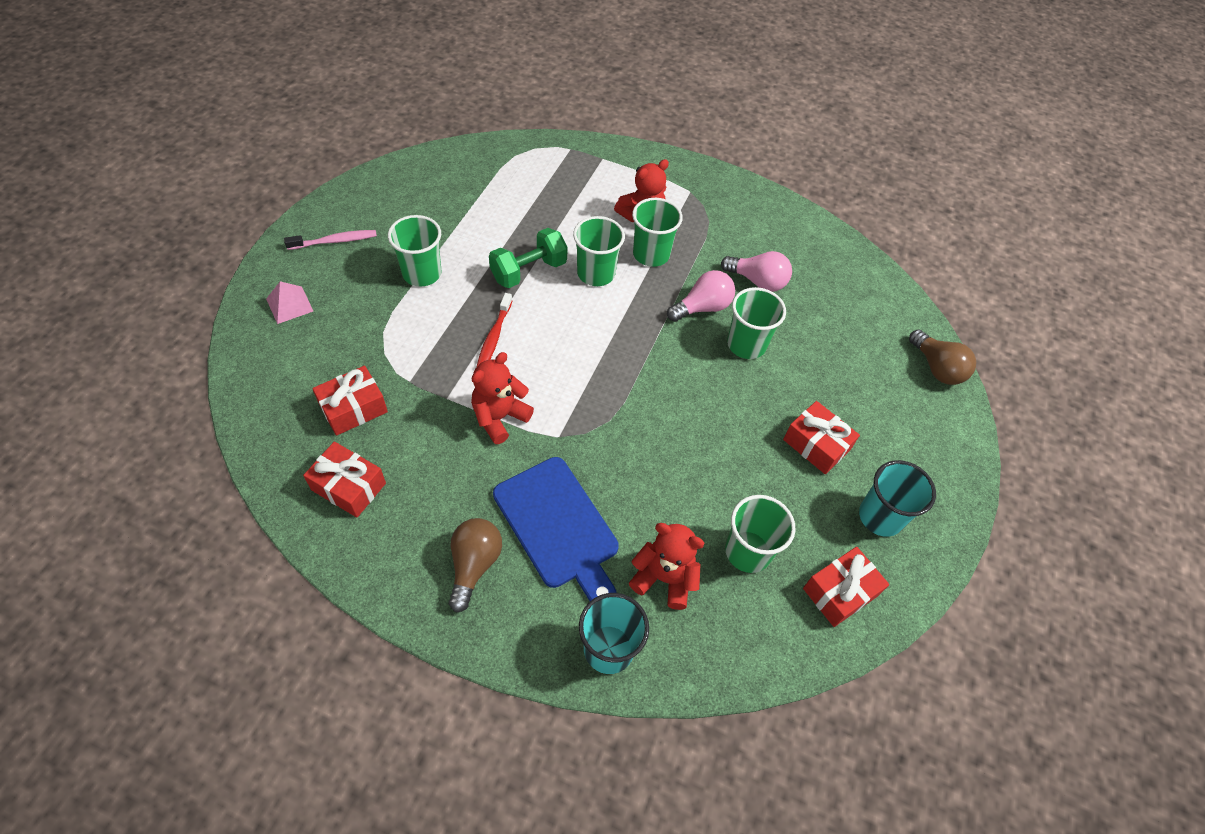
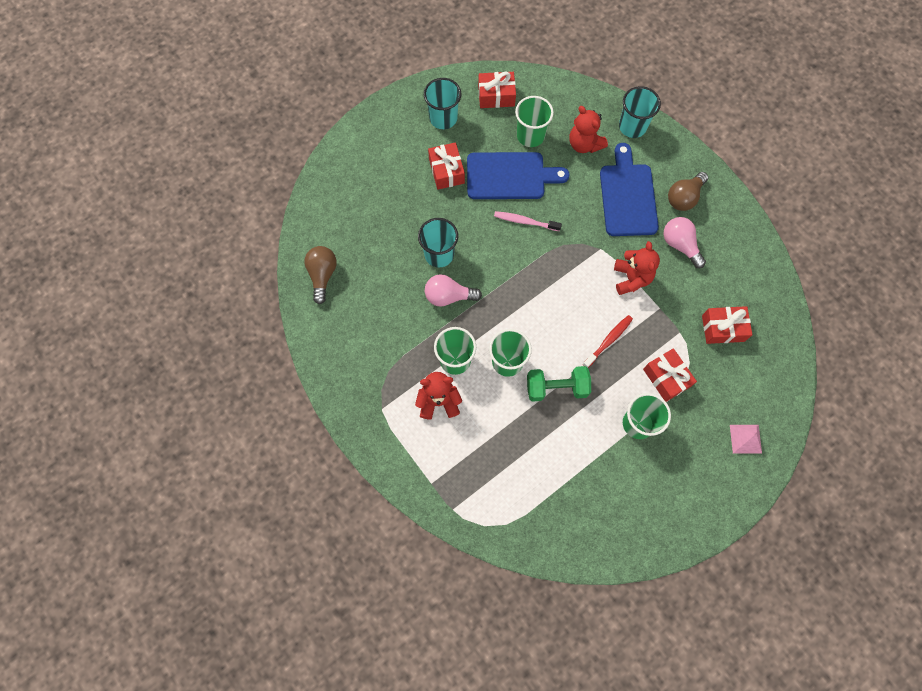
camera: 145 degrees left, 15 degrees up
pink toothbrush [284,230,377,250] -> pink toothbrush moved to [494,211,562,231]
red gift [303,442,386,518] -> red gift moved to [643,348,697,402]
red teddy bear [471,352,534,444] -> red teddy bear turned 75 degrees counterclockwise [614,241,660,295]
pink light bulb [721,251,792,292] -> pink light bulb moved to [664,217,706,268]
green cup [727,287,786,359] -> turquoise cup [418,218,458,267]
brown light bulb [909,329,976,385] -> brown light bulb moved to [304,246,337,304]
none -> blue cutting board [467,152,570,199]

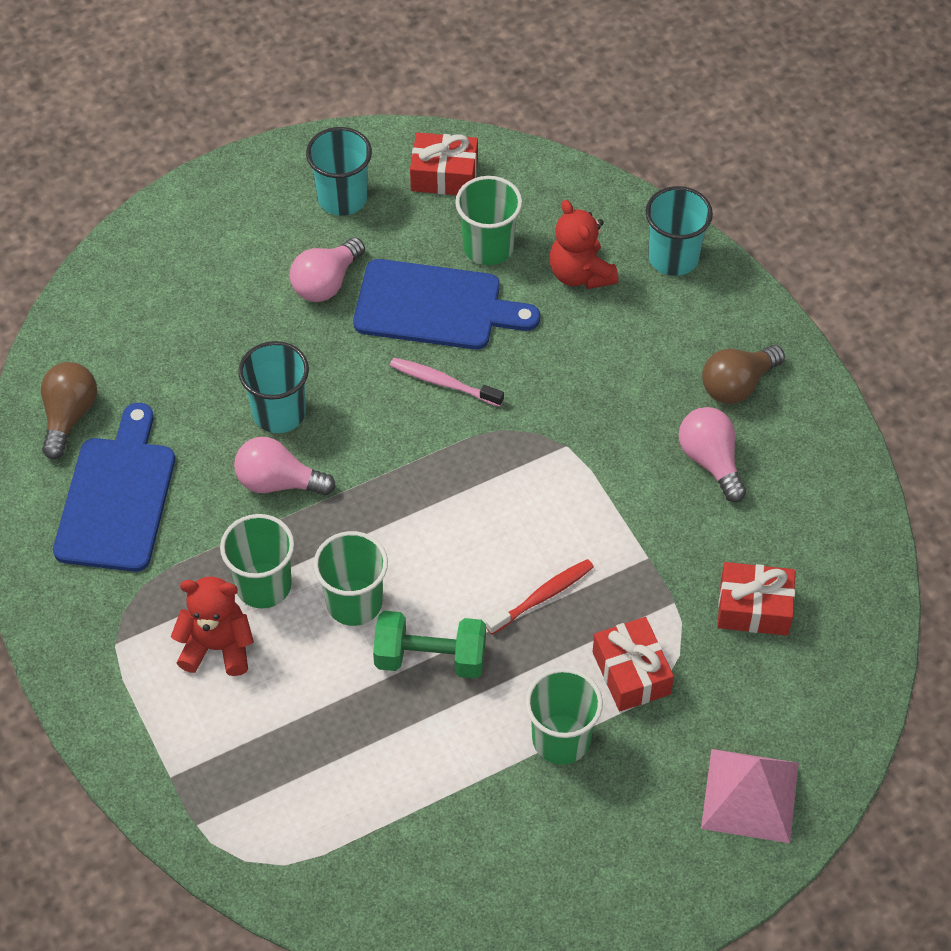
camera: 10 degrees right, 15 degrees down
red gift [428,142,465,190] -> pink light bulb [290,237,365,302]
blue cutting board [600,143,659,236] -> blue cutting board moved to [53,403,175,572]
red teddy bear [614,241,660,295] -> none
pink pyramid [730,425,762,454] -> pink pyramid [701,749,799,843], size x1.66

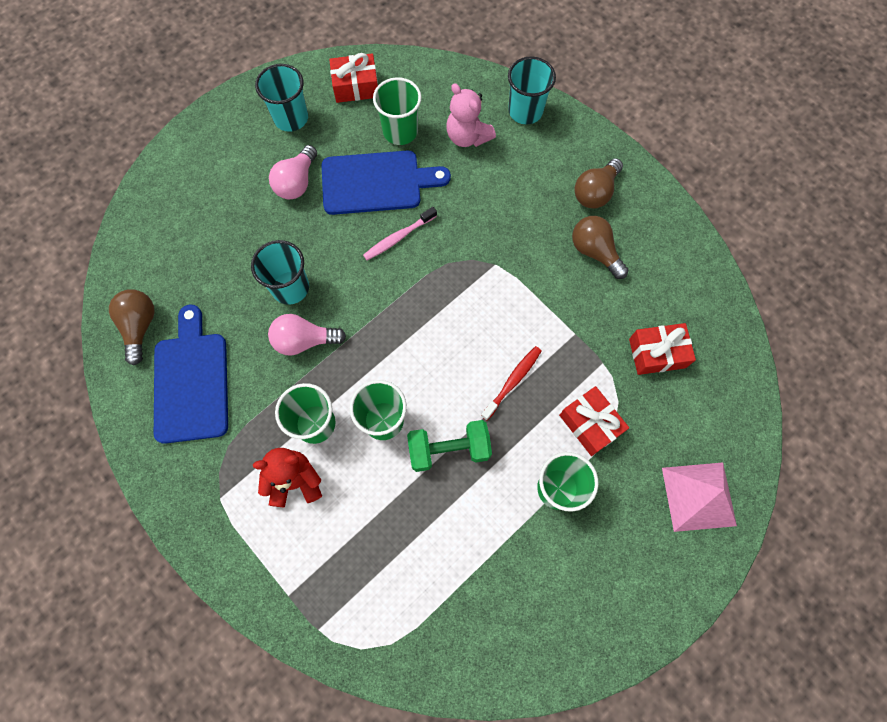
camera: 15 degrees left, 15 degrees up
pink toothbrush [390,358,504,407] -> pink toothbrush turned 45 degrees counterclockwise [363,207,437,260]
red teddy bear [549,200,618,289] -> pink teddy bear [446,83,496,147]
pink light bulb [679,407,746,502] -> brown light bulb [572,216,628,279]

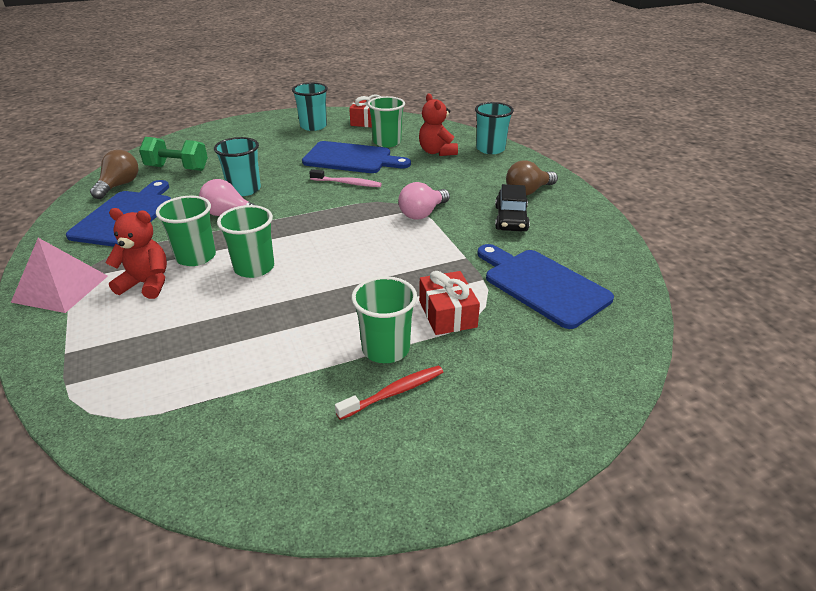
camera: 20 degrees right, 35 degrees down
pink light bulb [269,145,317,199] -> pink light bulb moved to [398,182,450,220]
pink toothbrush [363,207,437,260] -> pink toothbrush turned 150 degrees counterclockwise [309,169,382,187]
green dumbbell [407,420,492,472] -> green dumbbell moved to [139,137,208,171]
pink teddy bear [446,83,496,147] -> red teddy bear [419,93,458,156]
red toothbrush [481,346,542,421] -> red toothbrush moved to [335,365,443,420]
brown light bulb [572,216,628,279] -> black car [495,184,530,231]
red gift [629,323,696,375] -> blue cutting board [477,244,614,329]
pink pyramid [662,462,737,532] -> pink pyramid moved to [11,238,108,313]

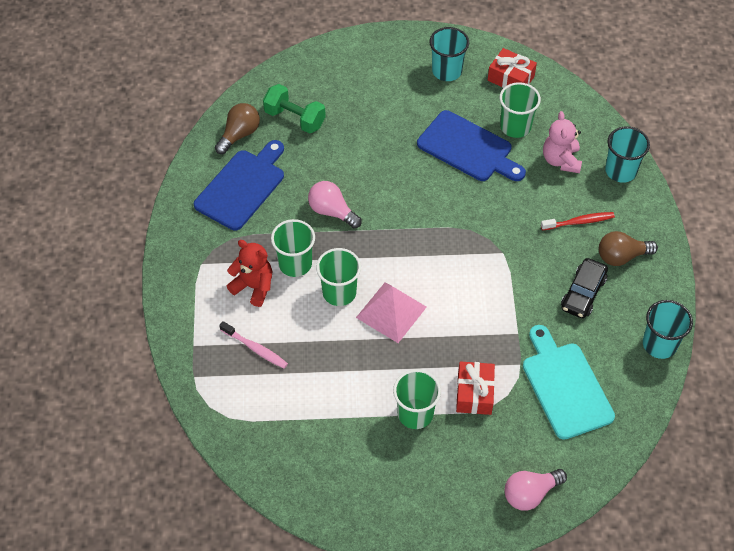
camera: 20 degrees right, 20 degrees up
pink pyramid [11,238,108,313] -> pink pyramid moved to [356,282,427,343]
turquoise cup [214,137,261,196] -> turquoise cup moved to [643,300,693,359]
pink toothbrush [309,169,382,187] -> pink toothbrush moved to [219,321,288,369]
red toothbrush [335,365,443,420] -> red toothbrush moved to [541,212,615,230]
pink light bulb [398,182,450,220] -> pink light bulb moved to [505,469,567,511]
red teddy bear [419,93,458,156] -> pink teddy bear [543,111,582,173]
blue cutting board [477,244,614,329] -> turquoise cutting board [523,325,615,440]

